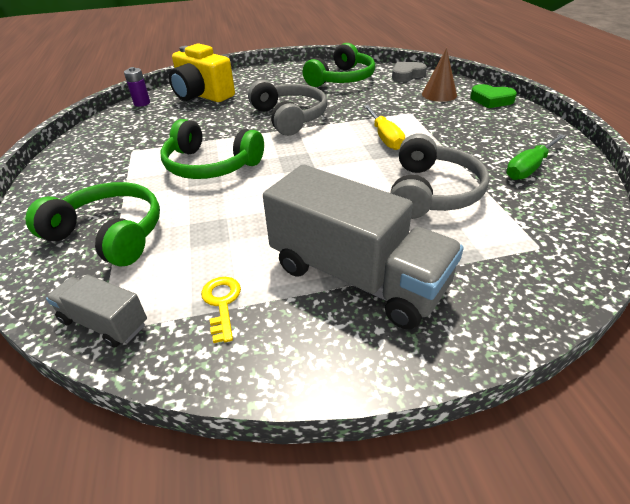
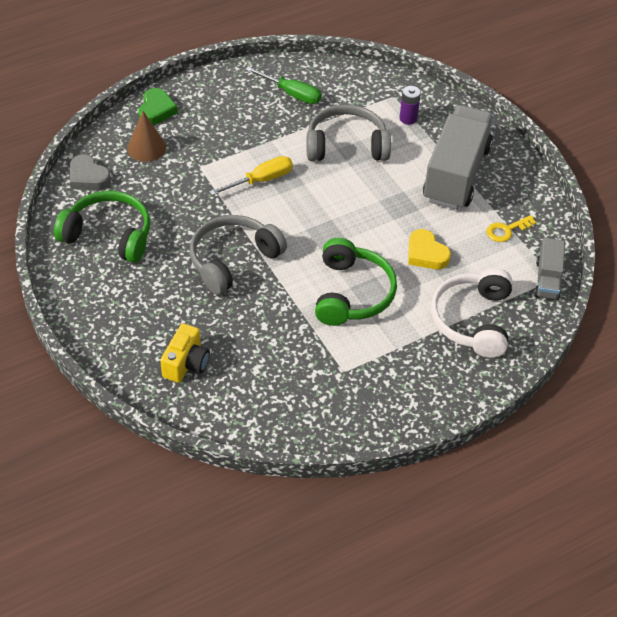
camera: 110 degrees left, 10 degrees up
green headphones [25,182,160,266] -> white headphones [431,268,513,358]
purple battery [124,67,150,106] -> purple battery moved to [400,86,421,125]
yellow camera [169,43,235,102] -> yellow camera [160,323,210,383], size x0.63
none -> yellow heart [408,229,451,269]

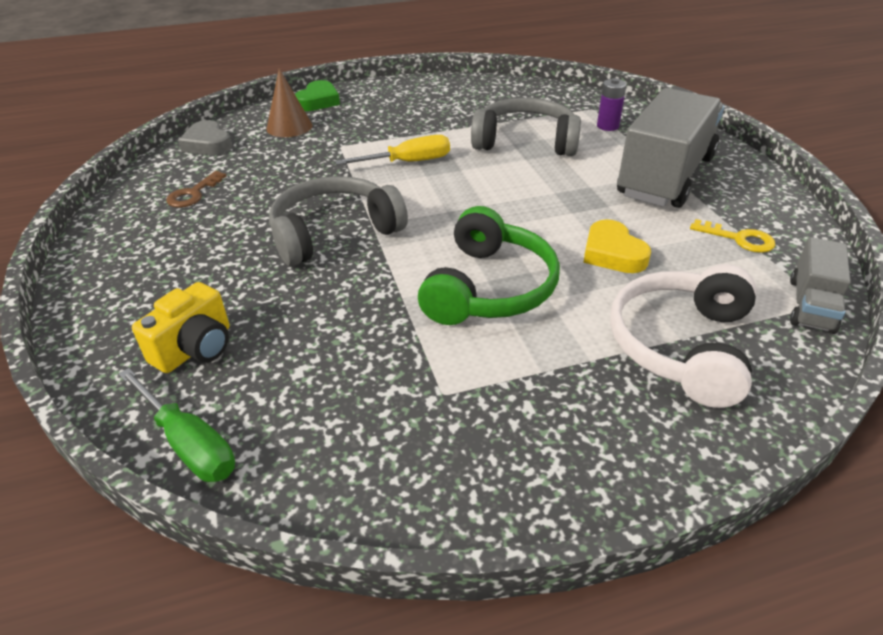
camera: 15 degrees right, 10 degrees down
green headphones [54,191,150,263] -> brown key [166,171,226,208]
green screwdriver [245,67,322,104] -> green screwdriver moved to [119,368,235,482]
yellow key [486,215,537,242] -> yellow key turned 135 degrees counterclockwise [690,219,775,253]

